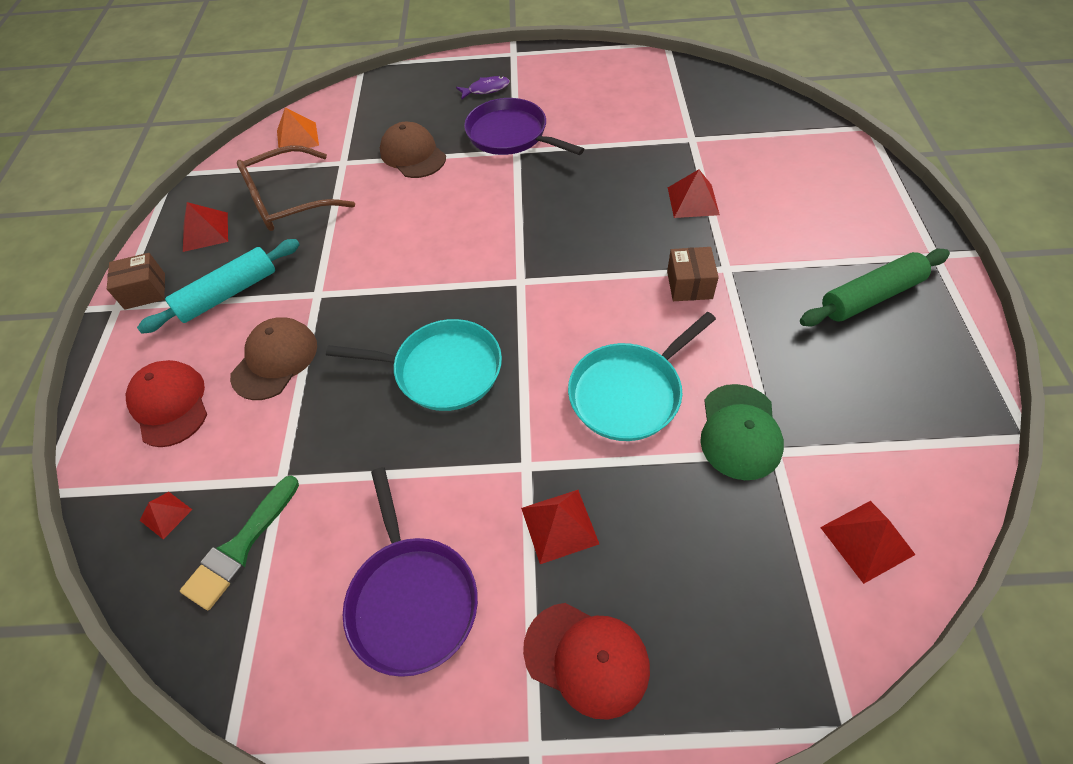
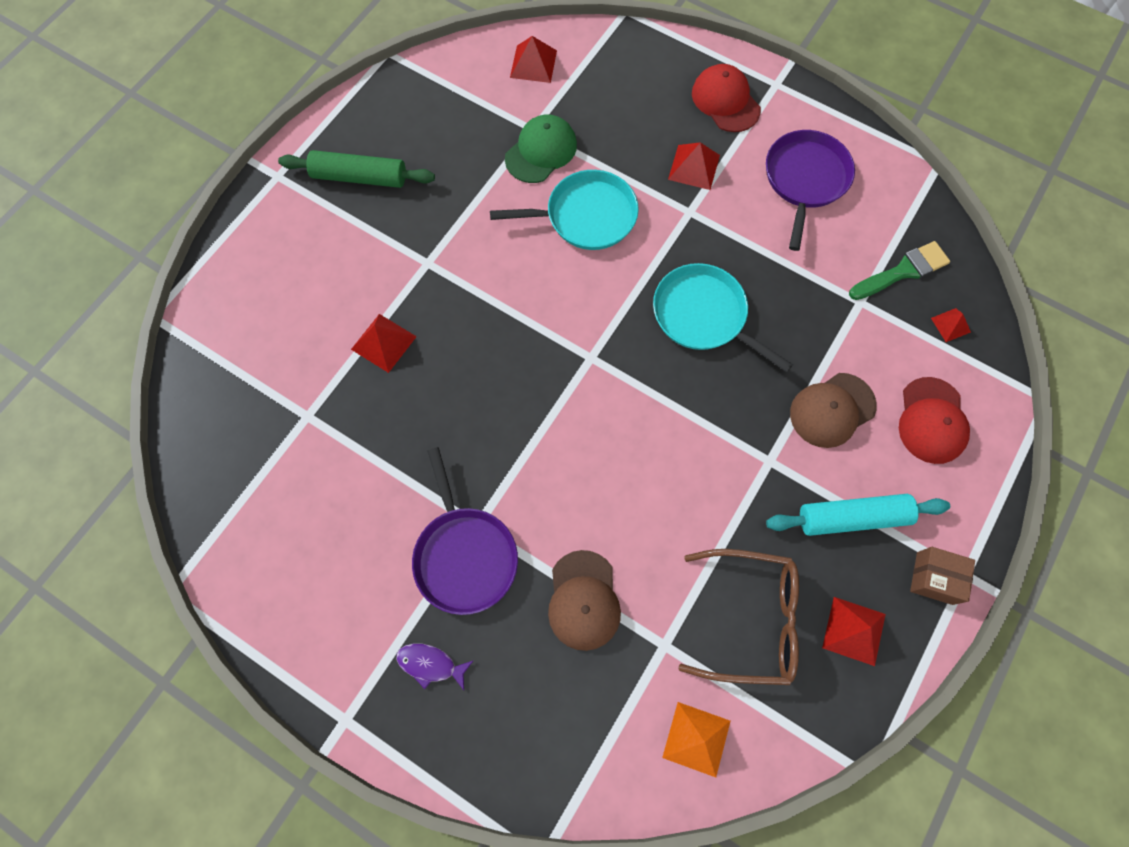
camera: 150 degrees left, 15 degrees up
brown box [667,247,719,301] -> none

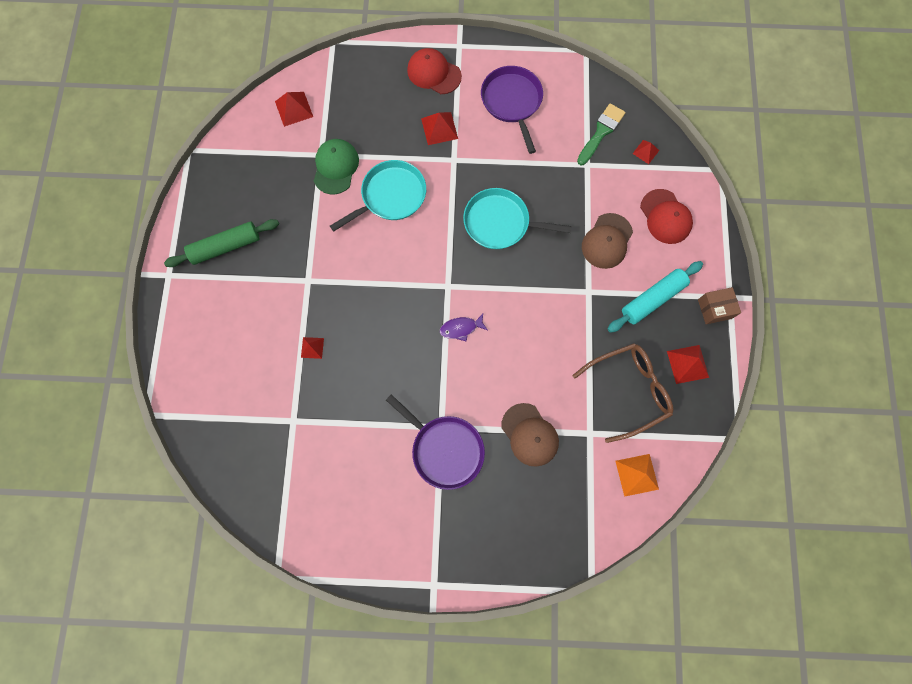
camera: 30 degrees left, 5 degrees up
red pyramid [351,314,417,373] -> red pyramid [301,337,324,359], size x0.62
purple fish [396,643,474,690] -> purple fish moved to [440,314,488,341]

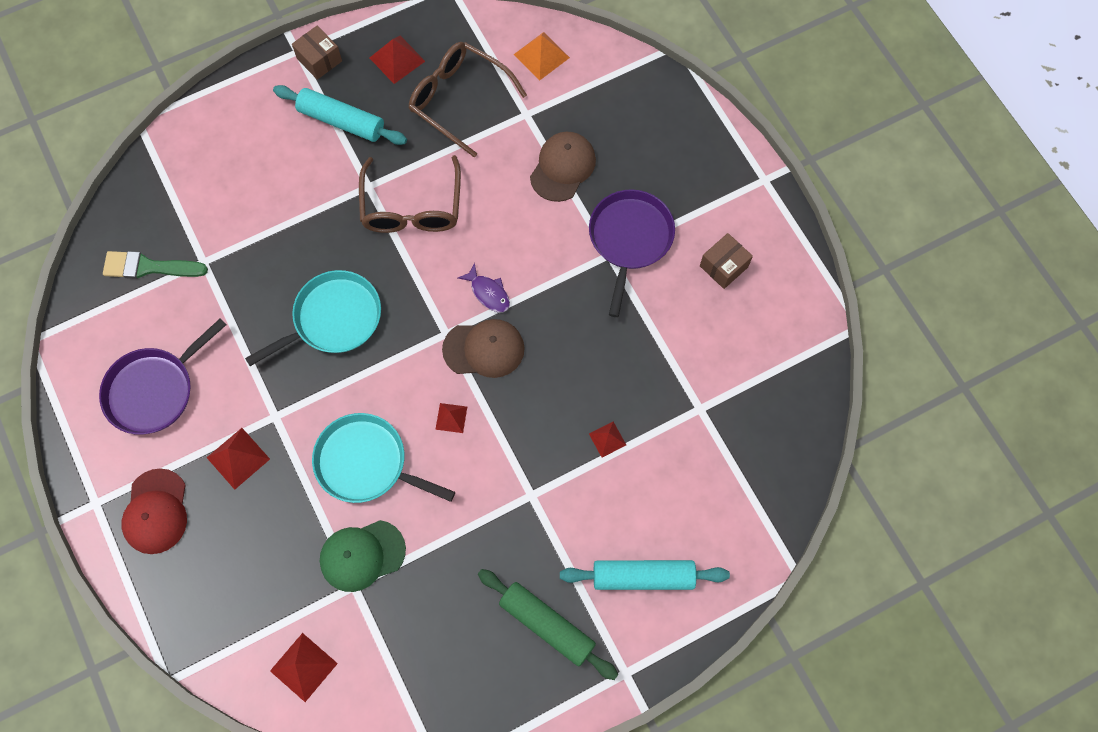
camera: 120 degrees left, 5 degrees down
turquoise pan [463,188,572,249] -> turquoise pan turned 105 degrees counterclockwise [245,270,381,366]
brown cap [582,213,633,269] -> brown cap moved to [442,319,525,378]
red pyramid [632,140,659,164] -> red pyramid moved to [435,403,467,433]
red cap [640,189,693,244] -> none
none -> brown glasses [359,155,461,233]
none -> turquoise rolling pin [560,560,730,590]
none -> brown box [700,233,753,289]

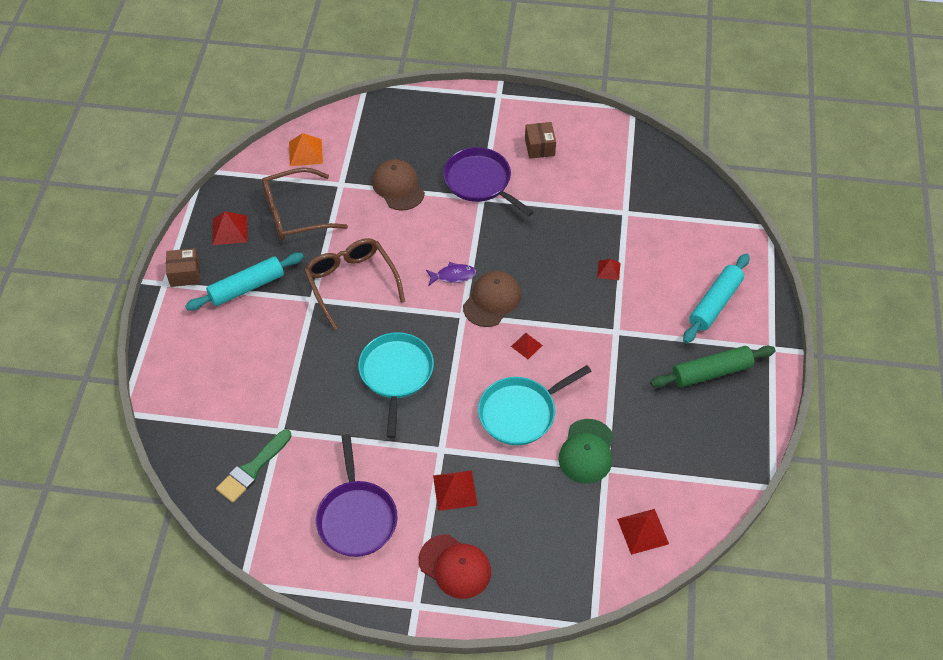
camera: 55 degrees left, 15 degrees down
brown glasses [359,155,461,233] -> brown glasses turned 150 degrees counterclockwise [304,238,405,330]

